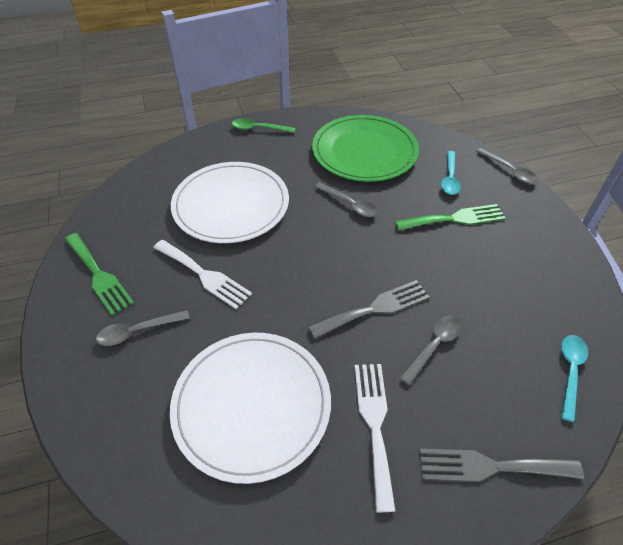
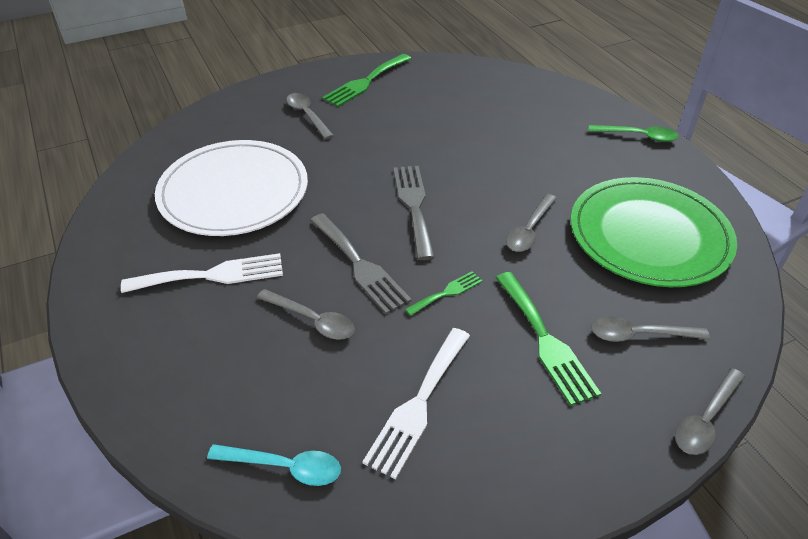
camera: 80 degrees right, 5 degrees down
white fork [153,240,252,309] -> white fork moved to [362,328,470,480]
white plate [171,162,289,243] -> none
green spoon [232,118,296,133] -> green spoon turned 105 degrees clockwise [588,125,679,142]
grey fork [419,448,584,482] -> grey fork moved to [393,166,435,260]
turquoise spoon [441,151,461,195] -> grey spoon [591,317,710,342]
none -> green fork [405,271,483,316]

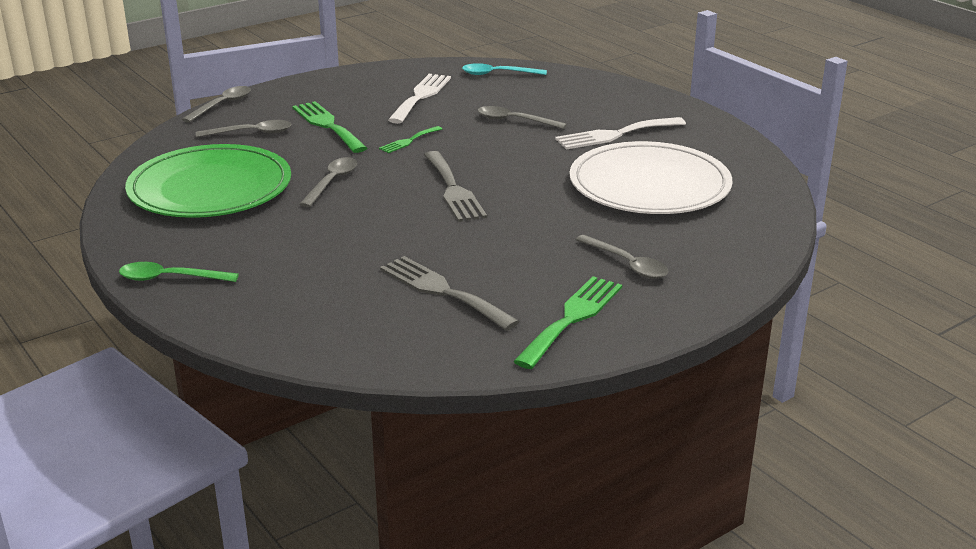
camera: 170 degrees right, 15 degrees down
grey fork [310,213,412,314] -> grey fork moved to [380,256,520,331]

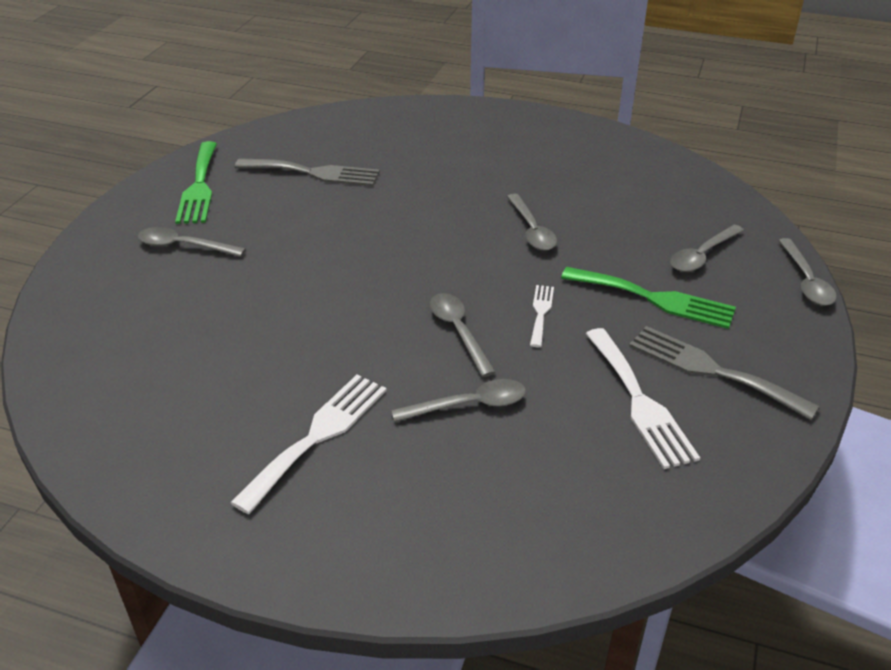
camera: 145 degrees right, 10 degrees up
green spoon [119,262,239,282] -> none
green plate [125,144,291,218] -> none
green fork [379,126,442,153] -> white fork [530,285,554,347]
grey fork [424,151,487,222] -> grey fork moved to [629,326,820,420]
turquoise spoon [462,63,547,75] -> none
white plate [570,141,732,214] -> none
none -> grey spoon [430,293,496,377]

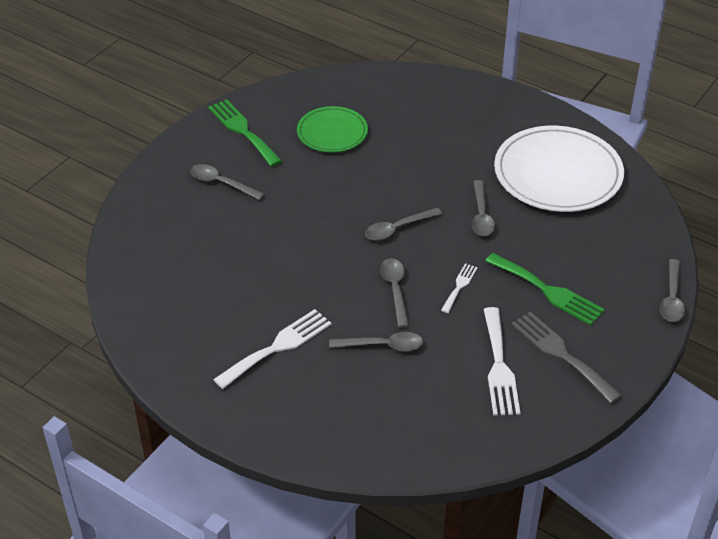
camera: 15 degrees right, 5 degrees up
green fork [175,141,217,224] -> green fork turned 135 degrees clockwise [208,99,282,167]
grey fork [235,158,380,186] -> green plate [297,106,368,152]
grey spoon [670,225,744,272] -> grey spoon moved to [365,208,442,240]
none -> white plate [494,126,624,212]

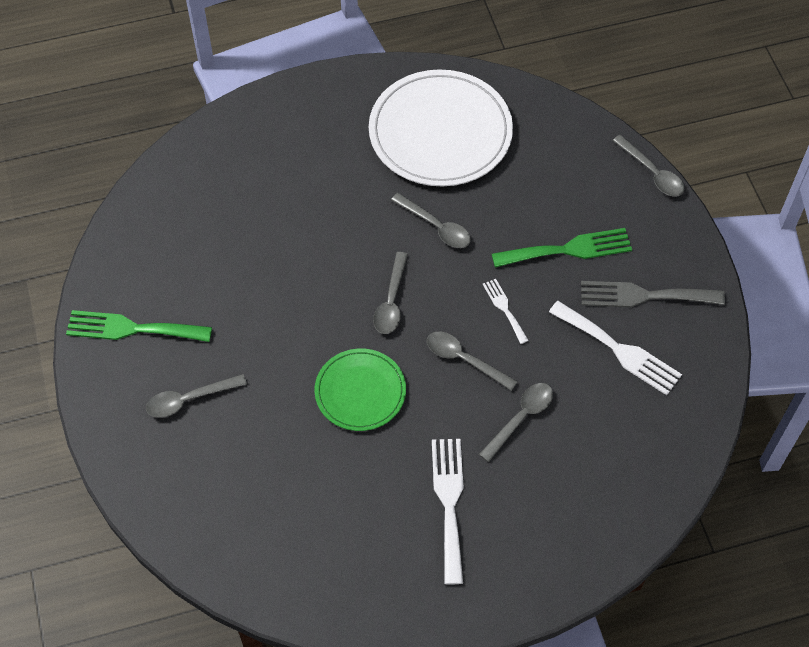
camera: 50 degrees left, 15 degrees up
green plate [297,106,368,152] -> green plate moved to [314,349,406,431]

